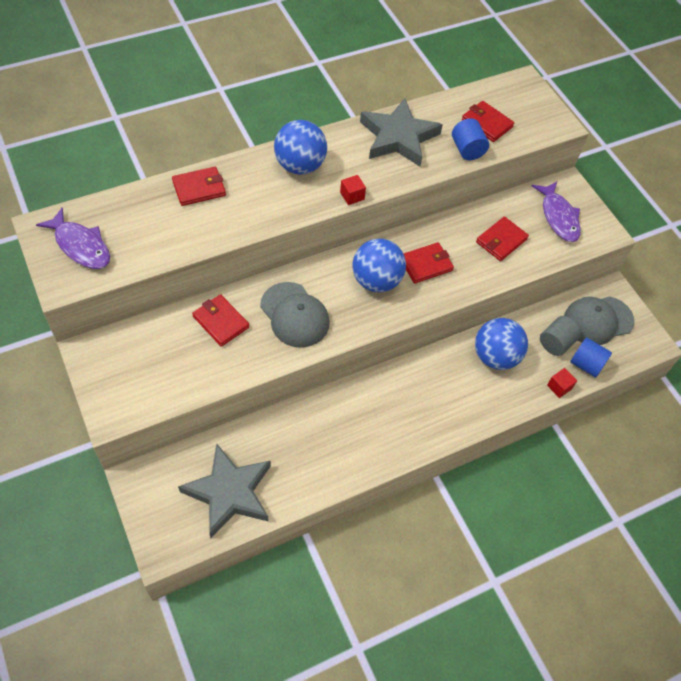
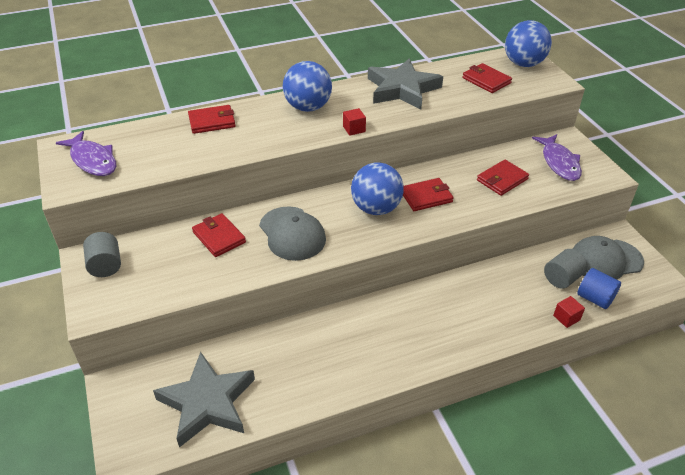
camera: 10 degrees right, 15 degrees down
blue cylinder [452,119,489,160] -> none
blue ball [475,318,528,370] -> blue ball moved to [505,20,552,67]
none -> grey cylinder [83,232,121,277]

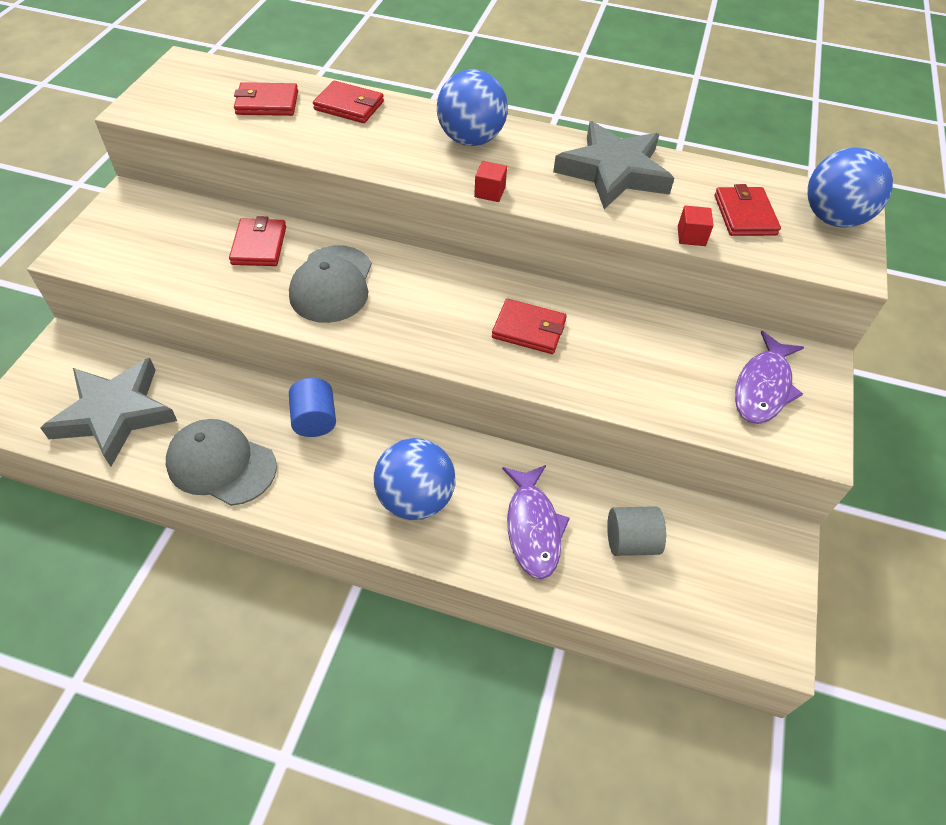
camera: 35 degrees right, 10 degrees up
purple fish [56,131,116,176] -> purple fish moved to [502,465,570,580]
grey cylinder [83,232,121,277] -> none
blue ball [351,162,404,215] -> blue ball moved to [373,438,455,520]
red wallet [477,160,529,196] -> red wallet moved to [234,82,298,116]
red cube [553,296,585,328] -> red cube moved to [678,206,714,246]
grey cap [573,236,644,280] -> grey cap moved to [166,419,277,506]
blue cylinder [577,268,621,309] -> blue cylinder moved to [289,378,336,437]

